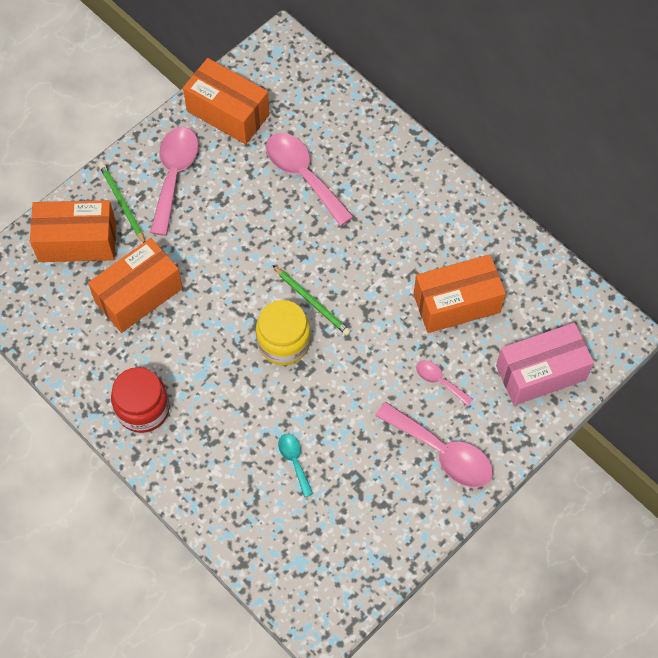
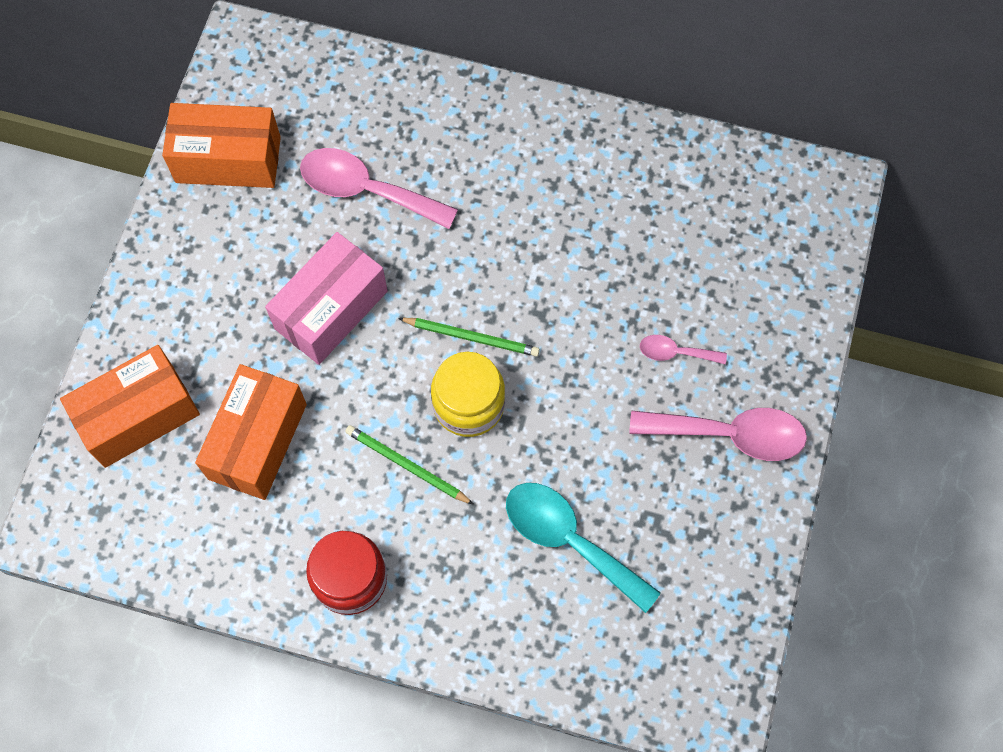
camera: 30 degrees left, 5 degrees up
green pencil [99,163,145,243] -> green pencil moved to [345,425,474,505]
pink spoon [150,127,198,236] -> none
turquoise spoon [278,434,313,497] -> turquoise spoon [506,483,661,613], size x1.96
orange box [414,254,506,333] -> none
pink box [496,323,594,406] -> pink box moved to [265,232,388,365]

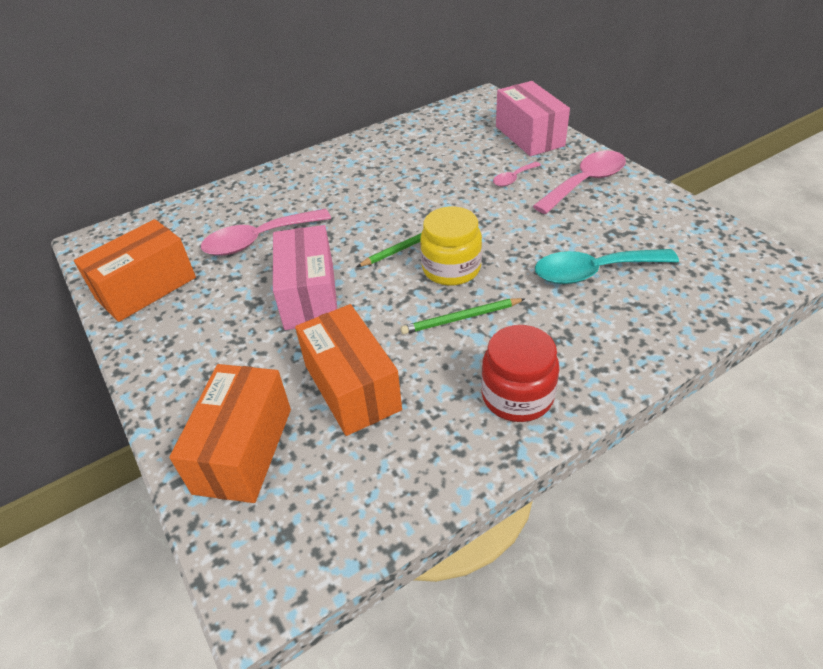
camera: 45 degrees left, 25 degrees down
none -> pink box [496,81,570,156]

